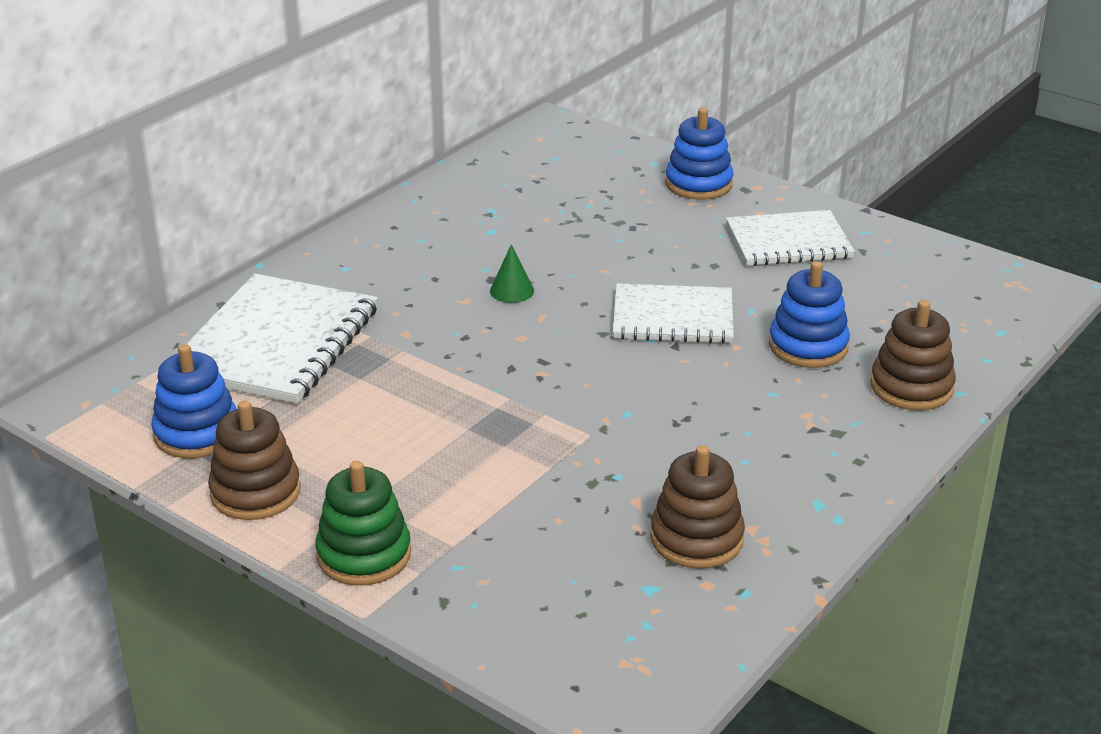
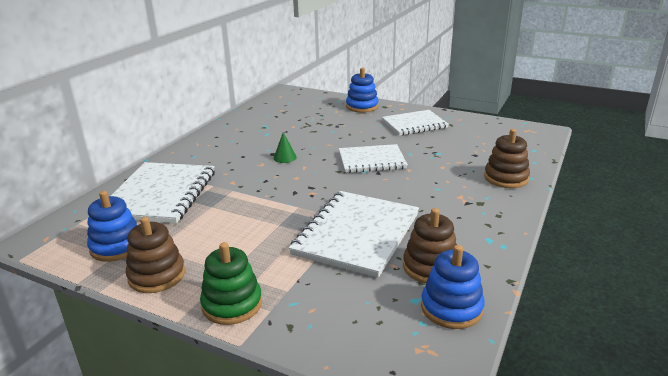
camera: 10 degrees left, 5 degrees down
blue stacking toy [769,261,850,368] -> blue stacking toy moved to [421,245,485,329]
none -> white notebook [289,191,419,278]

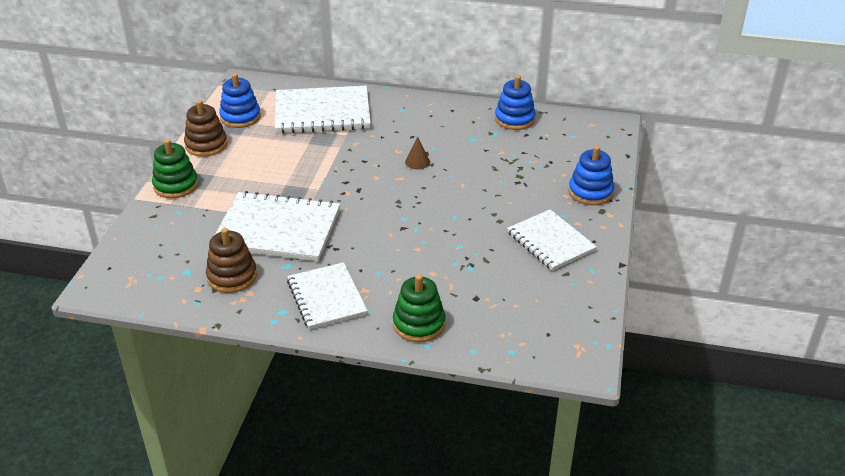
camera: 75 degrees right, 10 degrees up
green cone [273,132,297,163] -> brown cone [405,136,430,169]
white notebook [339,144,408,173] -> white notebook moved to [287,262,368,329]
blue stacking toy [421,245,485,329] -> blue stacking toy moved to [495,75,536,130]
brown stacking toy [484,129,530,188] -> green stacking toy [393,274,445,342]

